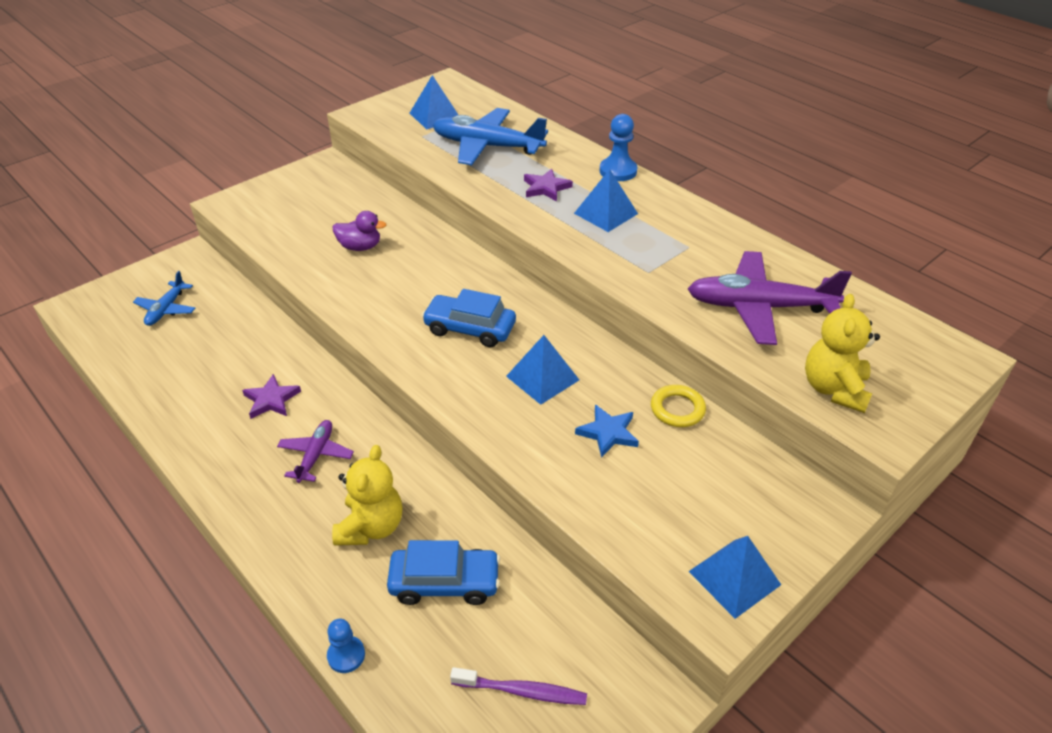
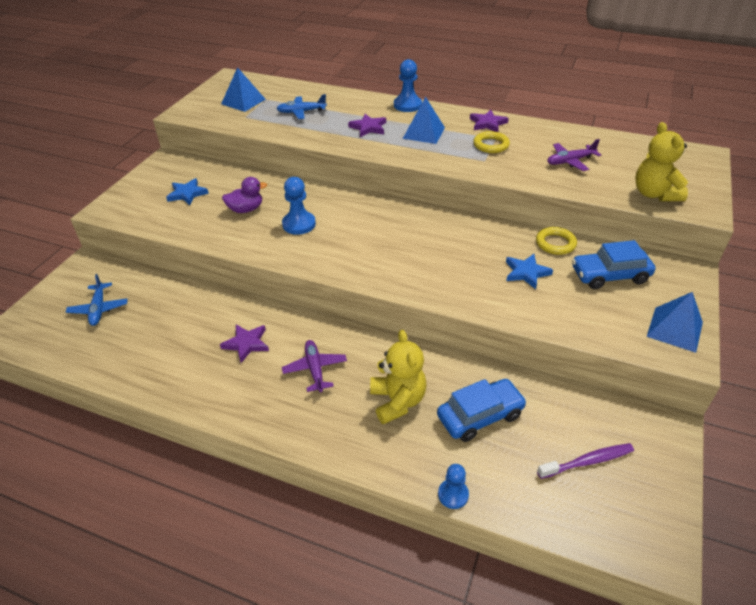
camera: 25 degrees left, 0 degrees up
blue car [422,289,516,347] -> blue car moved to [572,240,656,289]
blue plane [433,108,548,165] -> blue plane [276,94,327,119], size x0.53
blue pyramid [506,335,579,405] -> none
purple plane [688,251,852,345] -> purple plane [547,139,601,171], size x0.53
none -> blue star [166,178,209,205]
none -> blue pawn [282,177,316,235]
none -> purple star [470,110,509,132]
none -> yellow ring [473,131,510,153]

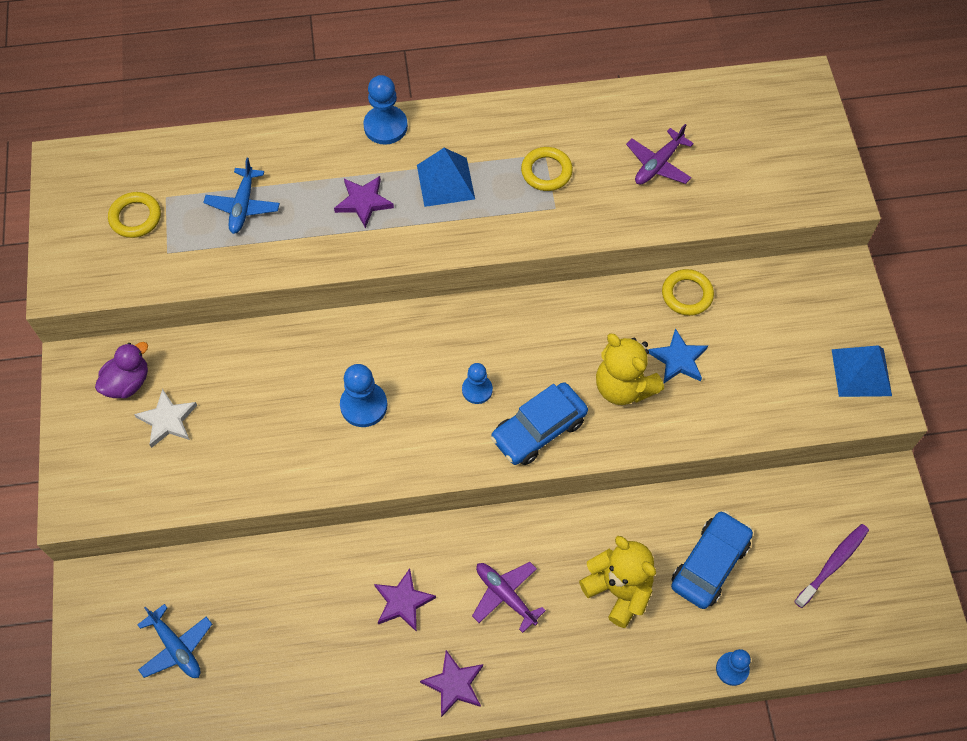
camera: 30 degrees left, 20 degrees up
blue star [166,178,209,205] -> white star [134,389,198,448]
blue pyramid [221,67,266,112] -> yellow ring [108,192,161,238]
purple duck [222,177,267,213] -> purple duck moved to [95,342,148,398]
blue plane [276,94,327,119] -> blue plane turned 45 degrees counterclockwise [203,158,280,234]
purple star [470,110,509,132] -> purple star moved to [420,650,483,717]
blue car [572,240,656,289] -> blue car moved to [491,382,588,465]
yellow teddy bear [635,122,688,201] -> yellow teddy bear moved to [596,333,664,405]
none -> blue pawn [462,363,493,404]

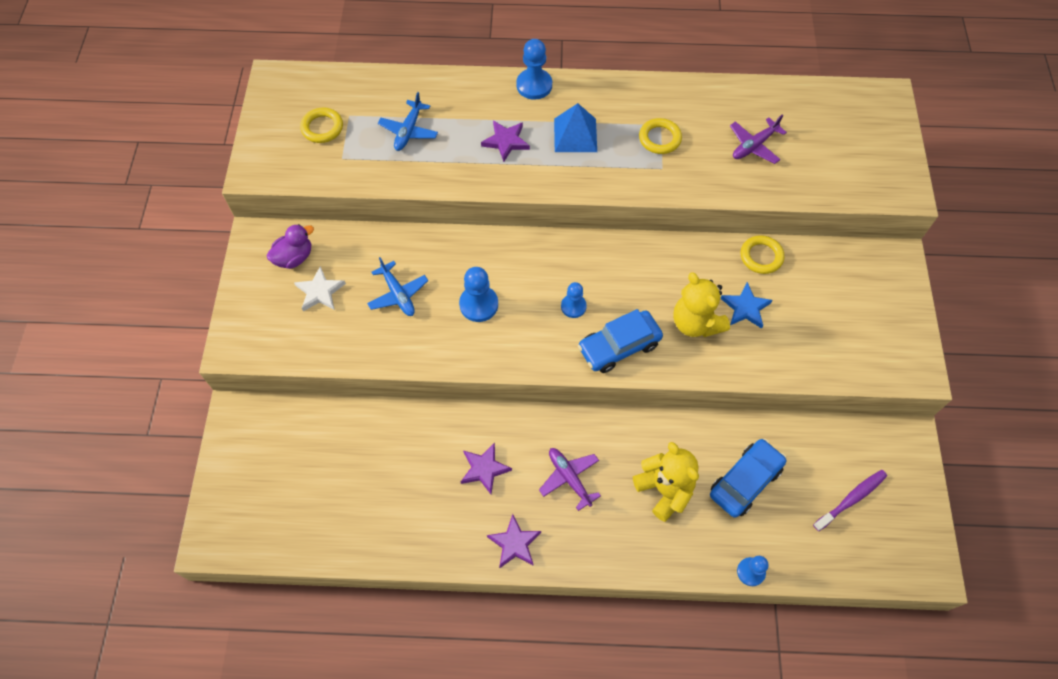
camera: 10 degrees right, 0 degrees up
blue plane [137,604,212,678] -> blue plane moved to [367,257,428,316]
blue pyramid [832,345,892,397] -> none

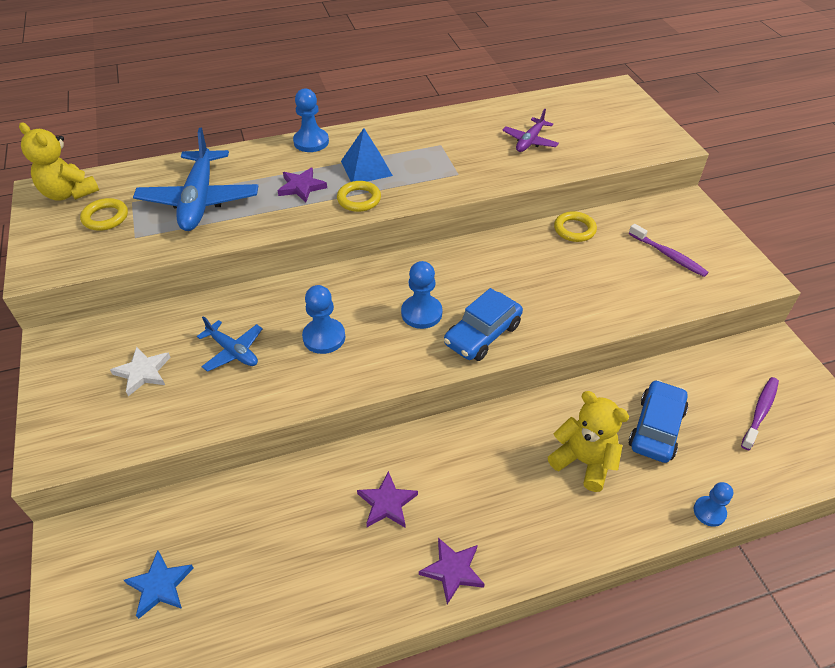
camera: 20 degrees left, 15 degrees down
purple duck [267,224,314,269] -> none
blue plane [378,92,438,151] -> blue plane [133,128,258,231], size x1.88
purple plane [539,448,601,511] -> none
blue pawn [561,282,587,318] -> blue pawn [401,261,442,329], size x1.53
yellow ring [639,118,682,154] -> yellow ring moved to [337,181,381,212]
yellow teddy bear [673,272,730,337] -> yellow teddy bear moved to [19,122,99,201]
blue star [720,282,773,329] -> blue star moved to [124,550,194,619]
none -> purple toothbrush [629,224,709,277]

